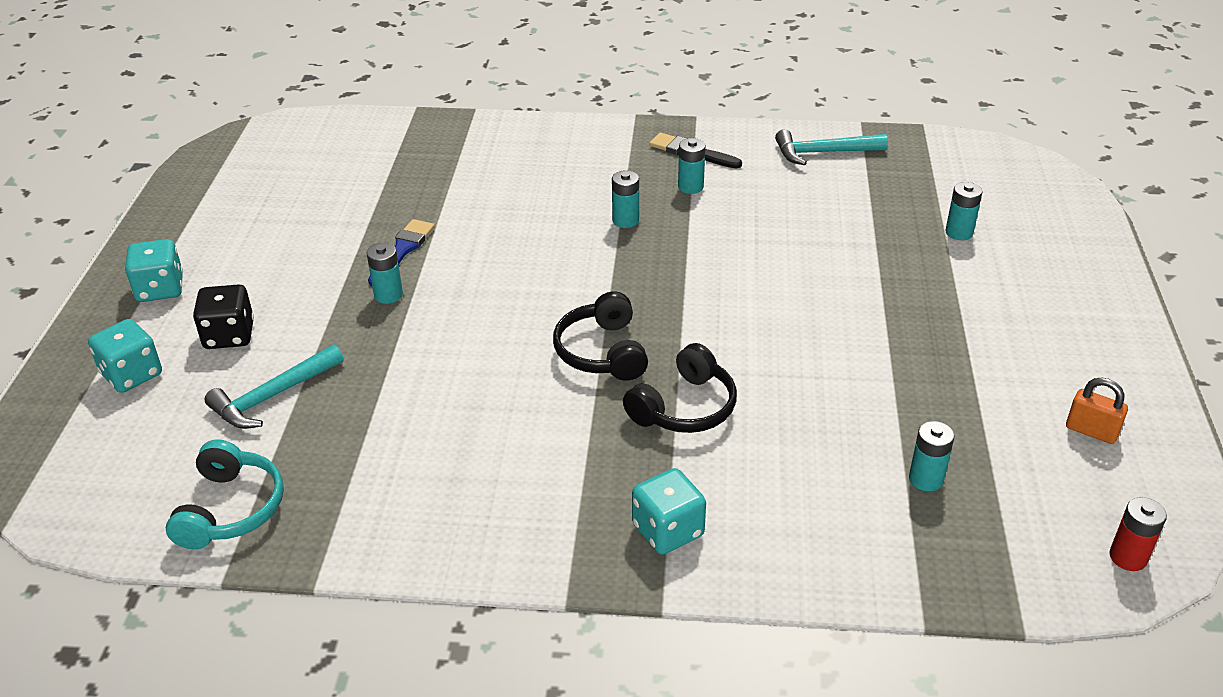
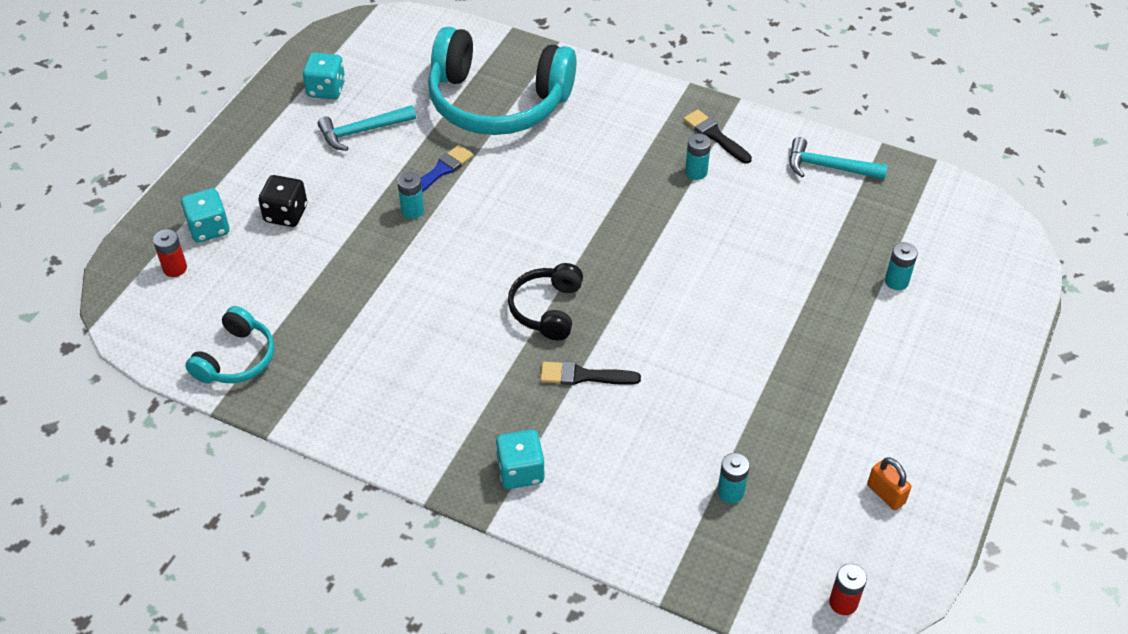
camera: 20 degrees right, 10 degrees up
turquoise dice [125,239,183,302] -> turquoise dice moved to [303,53,345,99]
turquoise hammer [204,344,343,429] -> turquoise hammer moved to [318,105,416,151]
turquoise battery [612,170,639,228] -> none
black headphones [623,343,737,433] -> black brush [540,361,641,385]
none -> red battery [153,229,187,277]
none -> turquoise headphones [428,27,576,135]

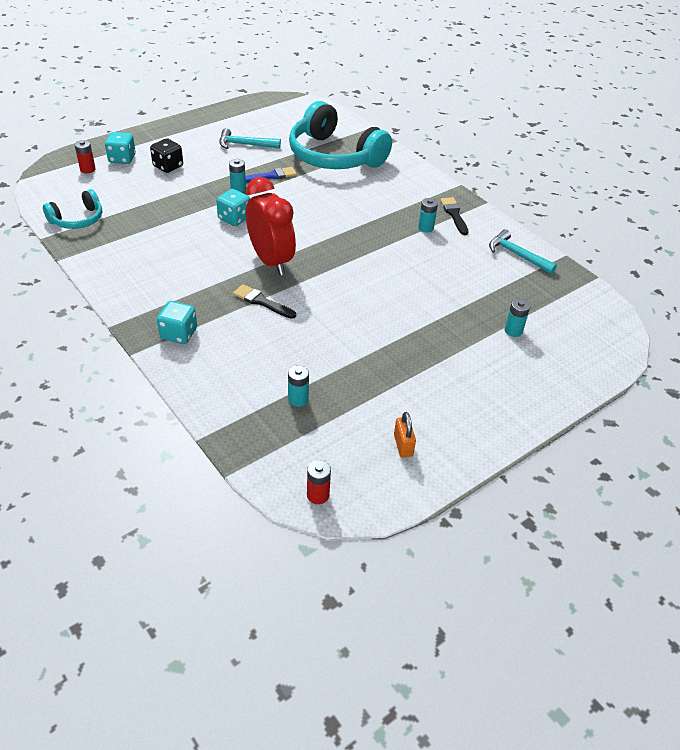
camera: 25 degrees right, 5 degrees down
turquoise dice [303,53,345,99] -> turquoise dice moved to [216,189,250,226]
black headphones [508,263,583,341] -> red clock [246,177,296,275]

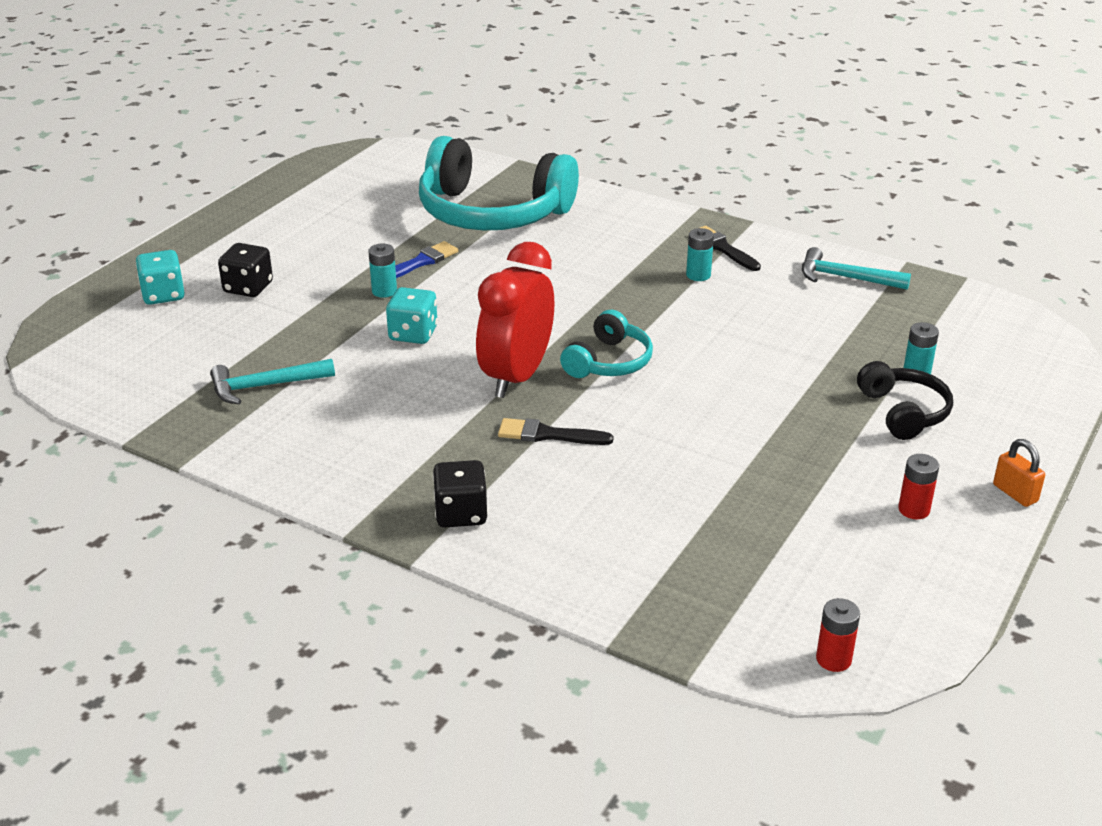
camera: 20 degrees left, 10 degrees down
turquoise headphones [43,189,102,229] -> turquoise headphones moved to [560,310,653,378]
red battery [75,140,96,173] -> red battery moved to [898,454,939,519]
turquoise dice [157,301,197,344] -> black dice [433,460,488,527]
turquoise hammer [219,128,281,149] -> turquoise hammer moved to [210,359,335,404]
red clock [246,177,296,275] -> red clock turned 105 degrees counterclockwise [476,242,554,398]
turquoise battery [288,365,309,407] -> none
orange padlock [394,412,416,458] -> orange padlock moved to [993,439,1045,507]
none -> black headphones [857,361,953,440]

